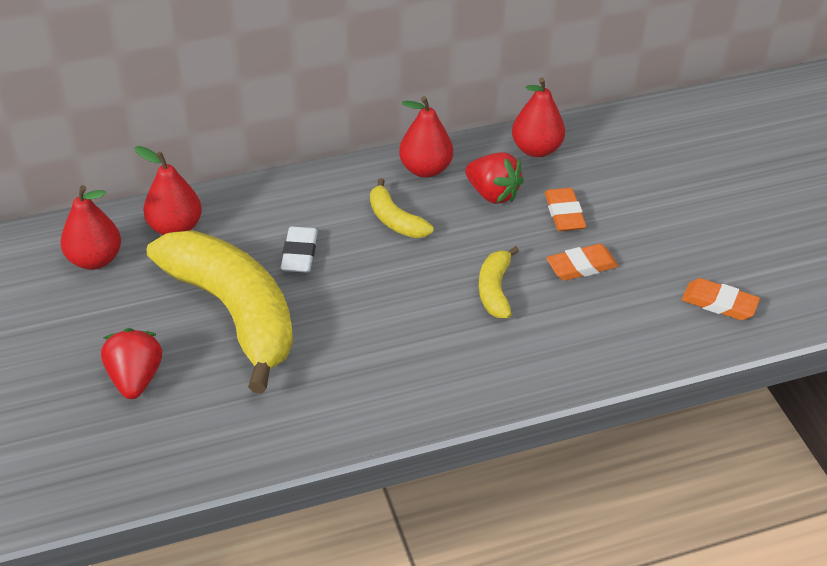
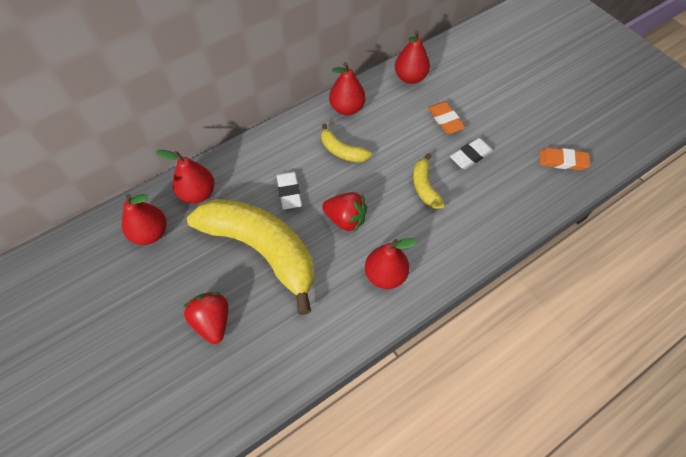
camera: 15 degrees left, 15 degrees up
red strawberry [465,152,524,204] -> red strawberry moved to [322,192,367,232]
orange eraser [546,244,618,281] -> white eraser [450,138,493,169]
none -> red pear [365,238,418,289]

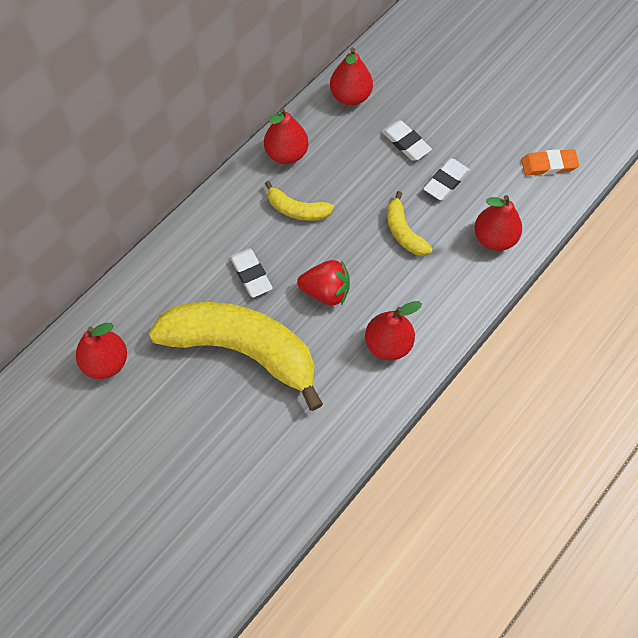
camera: 15 degrees left, 5 degrees up
red pear [156,150,214,203] -> red pear moved to [475,195,522,251]
red strawberry [183,292,228,344] -> none
orange eraser [428,101,465,134] -> white eraser [382,120,432,161]

